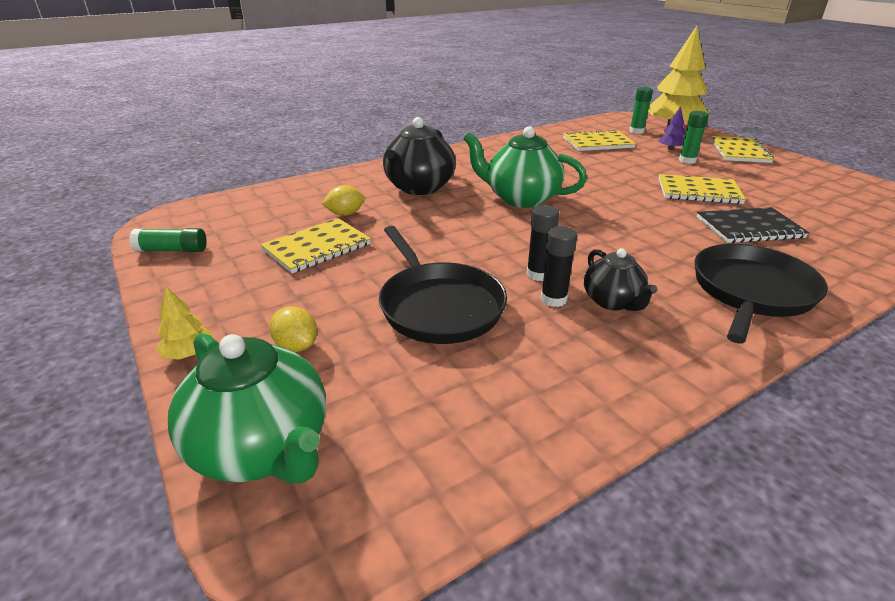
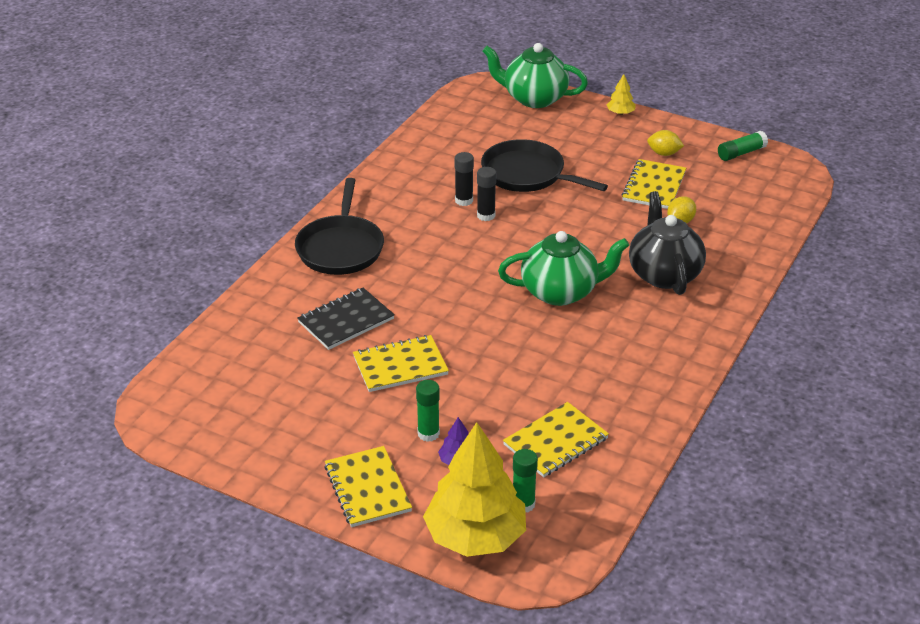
camera: 150 degrees right, 5 degrees up
yellow lemon [269,306,317,352] -> yellow lemon moved to [647,130,684,156]
black teapot [584,248,657,311] -> none

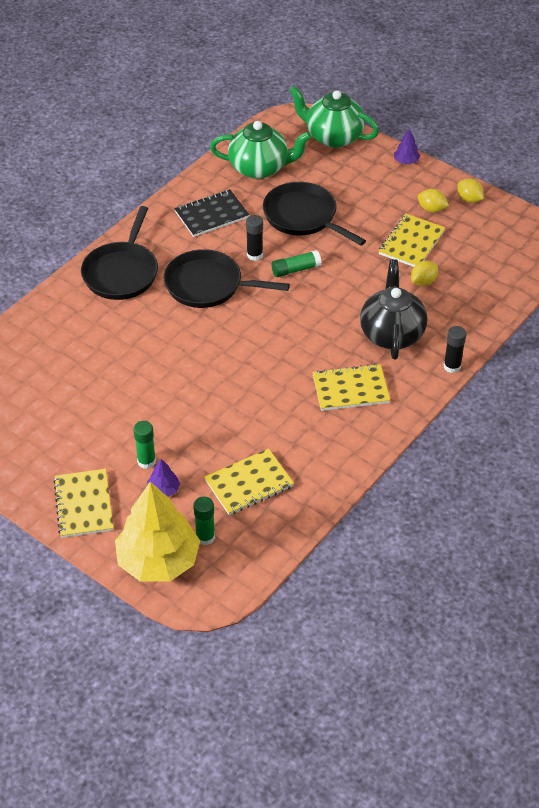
camera: 10 degrees right, 10 degrees up
black notebook [297,288,395,350] -> black notebook moved to [174,189,249,237]
yellow notebook [353,335,449,392] -> yellow notebook moved to [312,364,390,411]
black glue stick [455,152,474,206] -> black glue stick moved to [444,326,466,373]
green teapot [498,231,629,306] -> green teapot moved to [210,121,311,179]
yellow tree [607,74,636,115] -> purple tree [394,129,420,164]
green glue stick [718,131,768,161] -> green glue stick moved to [272,250,321,277]
none -> black pan [164,249,290,308]
none -> yellow lemon [457,179,484,203]

